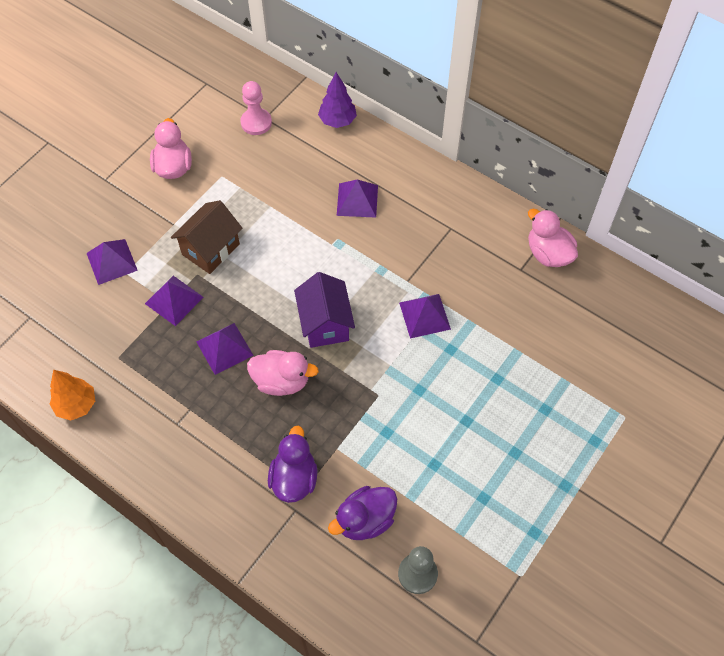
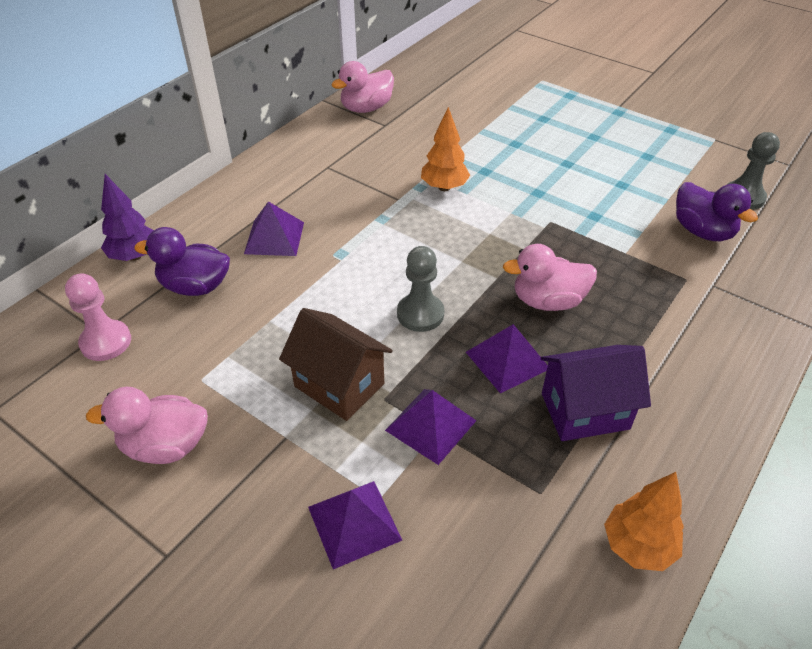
camera: 90 degrees left, 15 degrees down
pink duck [247,350,319,396] -> pink duck turned 105 degrees counterclockwise [503,244,597,311]
purple duck [268,426,317,503] -> purple duck moved to [134,227,230,296]
purple house [294,272,355,348] -> purple house moved to [541,345,651,441]
purple pyramid [399,294,451,339] -> orange tree [421,107,470,191]
none -> grey pawn [397,246,444,332]

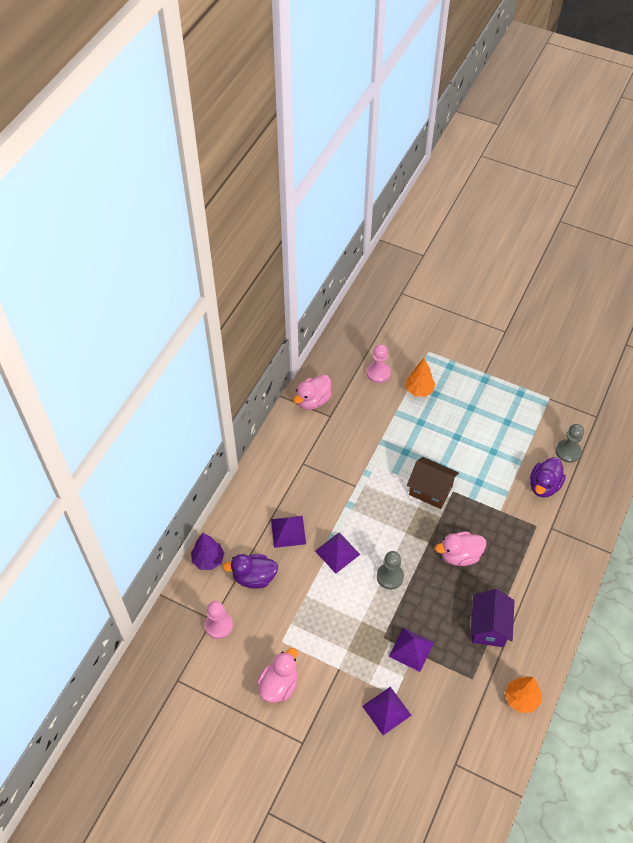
camera: 10 degrees left, 10 degrees up
pink duck [86,387,208,464] -> pink duck turned 135 degrees clockwise [257,648,297,703]
brown house [279,308,393,421] -> brown house moved to [407,457,459,509]
orange tree [421,107,470,191] -> orange tree moved to [405,358,435,397]
purple pyramid [466,324,548,393] -> purple pyramid moved to [315,532,360,573]
purple house [541,345,651,441] -> purple house turned 60 degrees counterclockwise [470,589,514,647]
purple duck [676,182,758,241] -> purple duck turned 75 degrees clockwise [530,457,566,497]
none -> pink pawn [367,344,391,383]

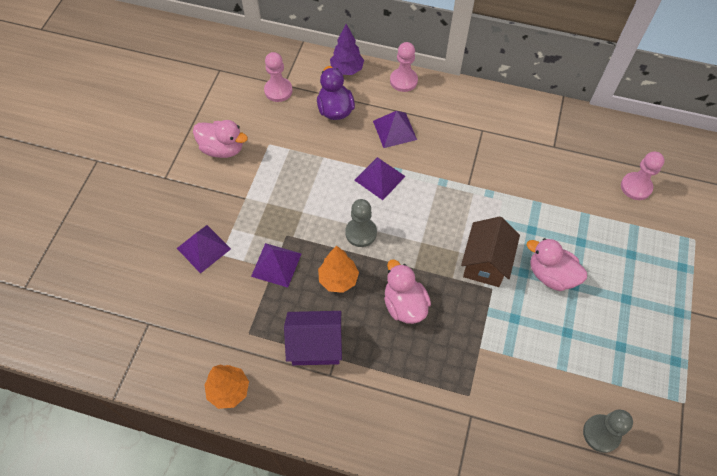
camera: 80 degrees right, 5 degrees up
pink duck [293,374,332,410] -> pink duck moved to [527,238,587,291]
orange tree [405,358,435,397] -> orange tree moved to [318,246,359,293]
purple duck [530,457,566,497] -> none
none -> pink pawn [390,42,418,92]

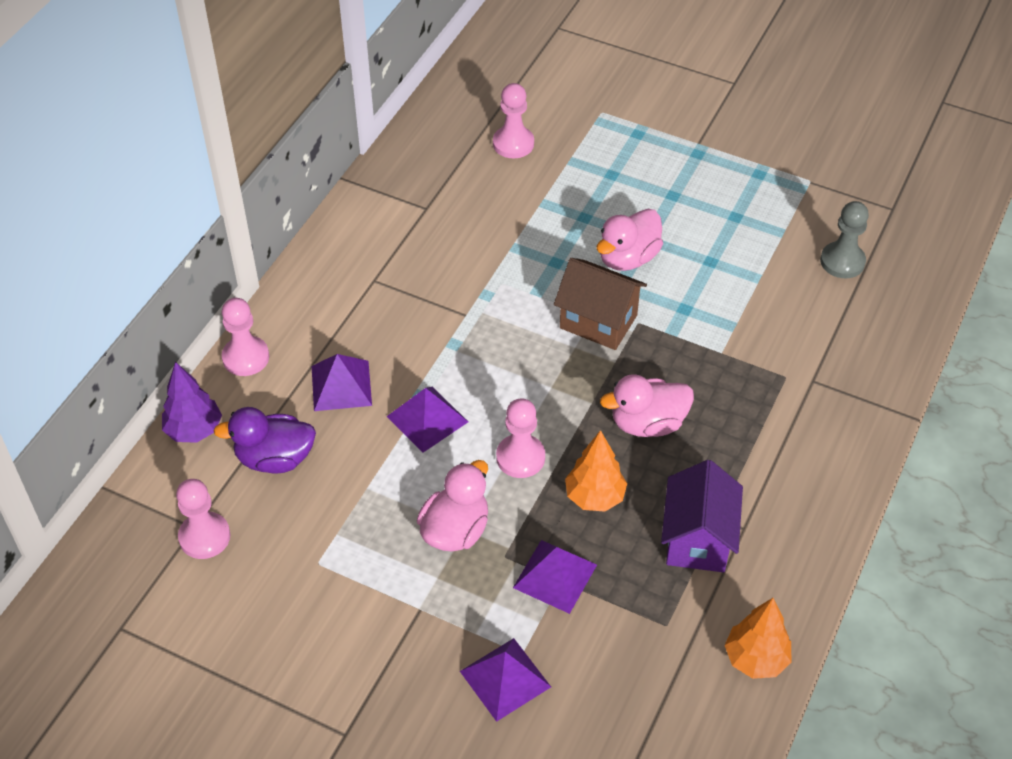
camera: 80 degrees left, 10 degrees down
pink duck [193,120,248,158] -> pink duck moved to [417,460,488,552]
grey pawn [345,199,377,247] -> pink pawn [496,398,545,478]

